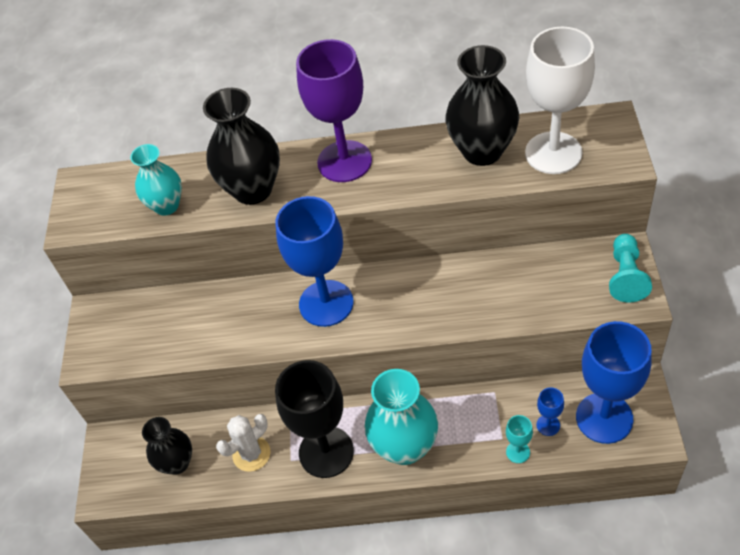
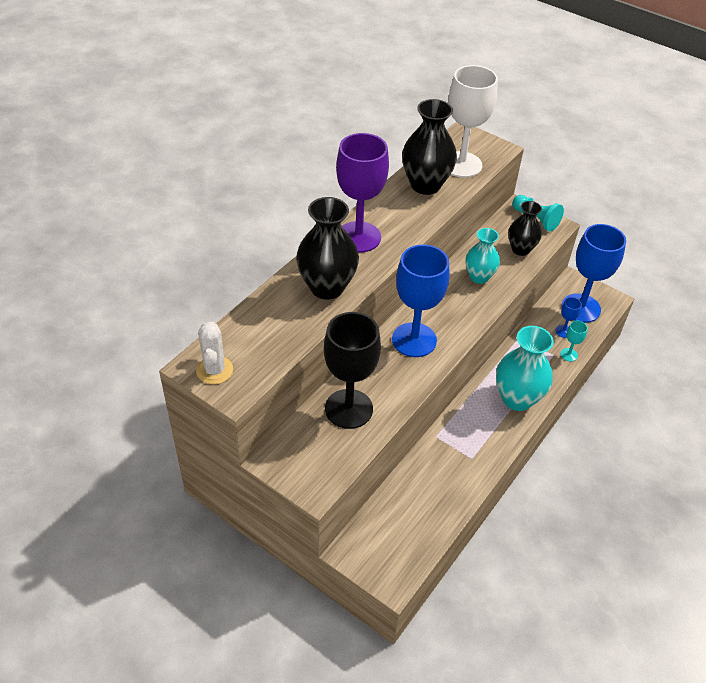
camera: 60 degrees left, 5 degrees down
turquoise vase [130,144,182,215] -> turquoise vase moved to [465,228,500,284]
black vase [142,417,192,475] -> black vase moved to [508,201,542,256]
white cactus [216,414,270,472] -> white cactus moved to [196,322,233,384]
black goblet [275,360,354,478] -> black goblet moved to [324,312,381,429]

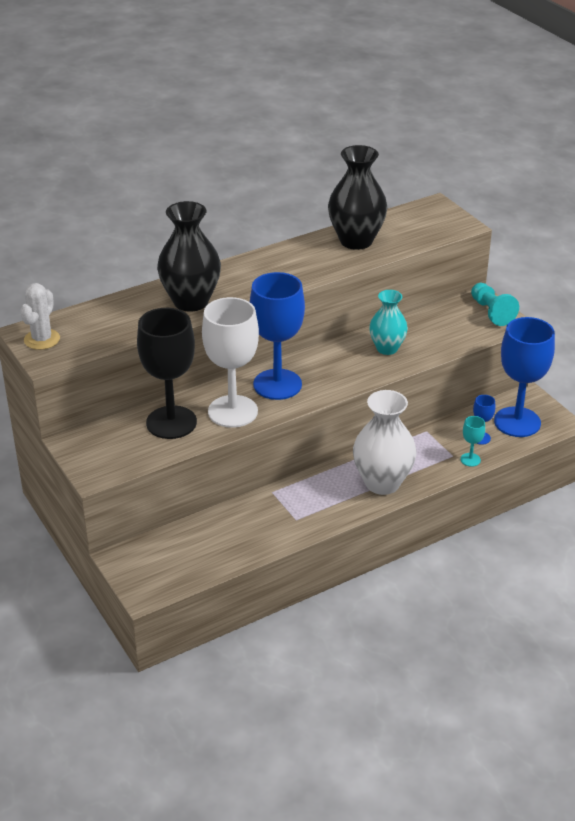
camera: 25 degrees right, 10 degrees down
purple goblet [336,133,389,253] -> none
white goblet [449,65,498,178] -> white goblet moved to [202,297,259,428]
turquoise vase [496,326,554,411] -> white vase [353,390,416,495]
black vase [508,201,542,256] -> none

